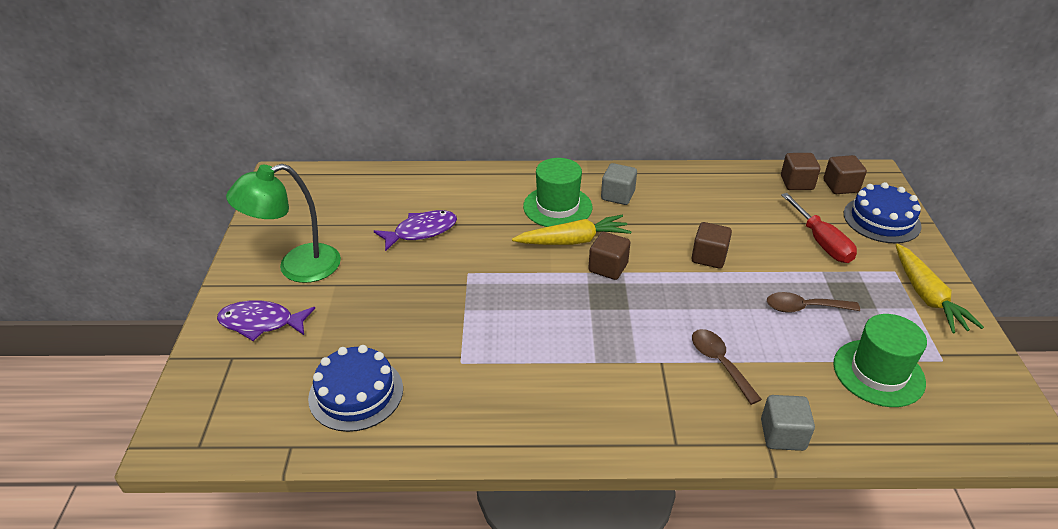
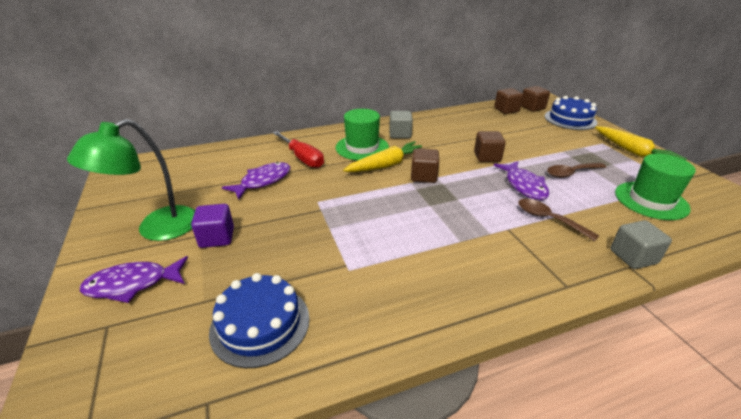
camera: 20 degrees left, 5 degrees down
red screwdriver [781,193,857,263] -> red screwdriver moved to [273,131,324,168]
none -> purple cube [191,204,234,248]
none -> purple fish [494,161,549,200]

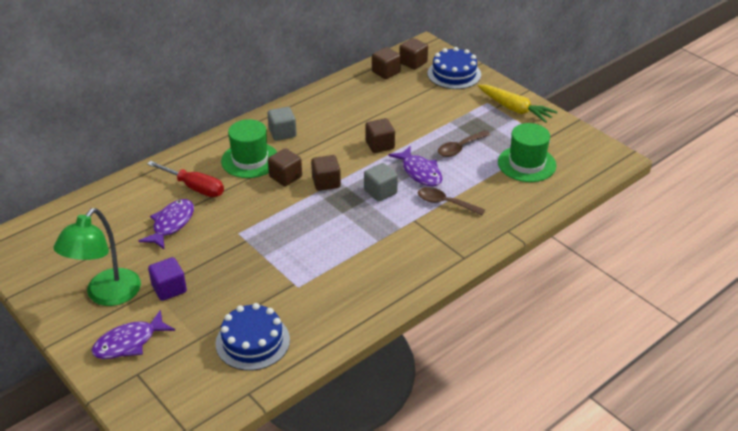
camera: 20 degrees left, 5 degrees up
yellow carrot [343,141,422,172] -> brown cube [268,148,302,186]
grey cube [610,220,672,269] -> grey cube moved to [364,163,398,202]

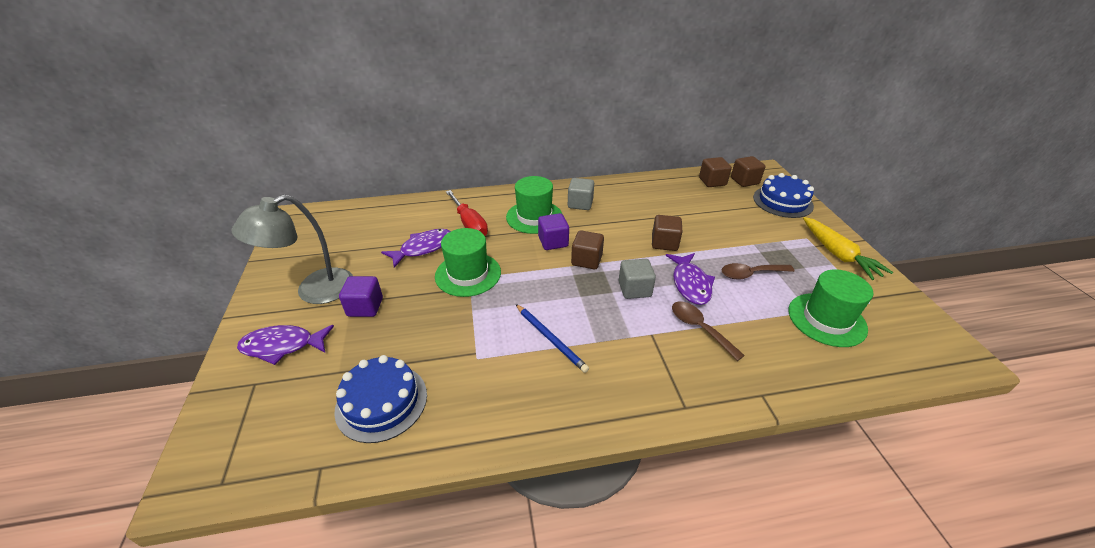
camera: 30 degrees right, 0 degrees up
green lamp [54,208,141,306] -> grey lamp [232,195,353,304]
brown cube [268,148,302,186] -> purple cube [538,213,569,250]
none -> green hat [435,228,501,297]
none -> blue pencil [516,304,589,373]

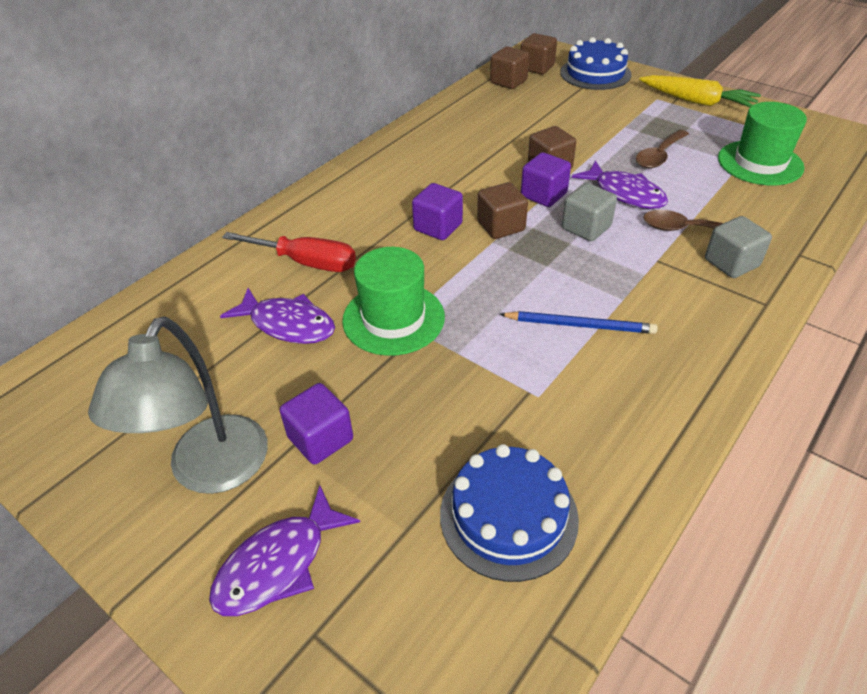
camera: 40 degrees left, 5 degrees up
purple fish [381,229,451,268] -> purple fish turned 105 degrees clockwise [220,288,335,344]
green hat [506,176,562,234] -> none
grey cube [568,178,594,210] -> grey cube moved to [705,216,772,278]
none -> purple cube [521,152,571,207]

